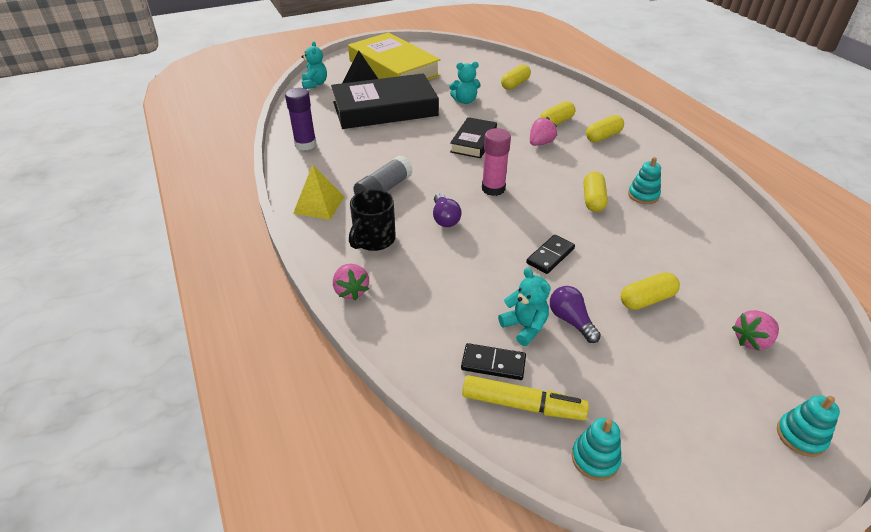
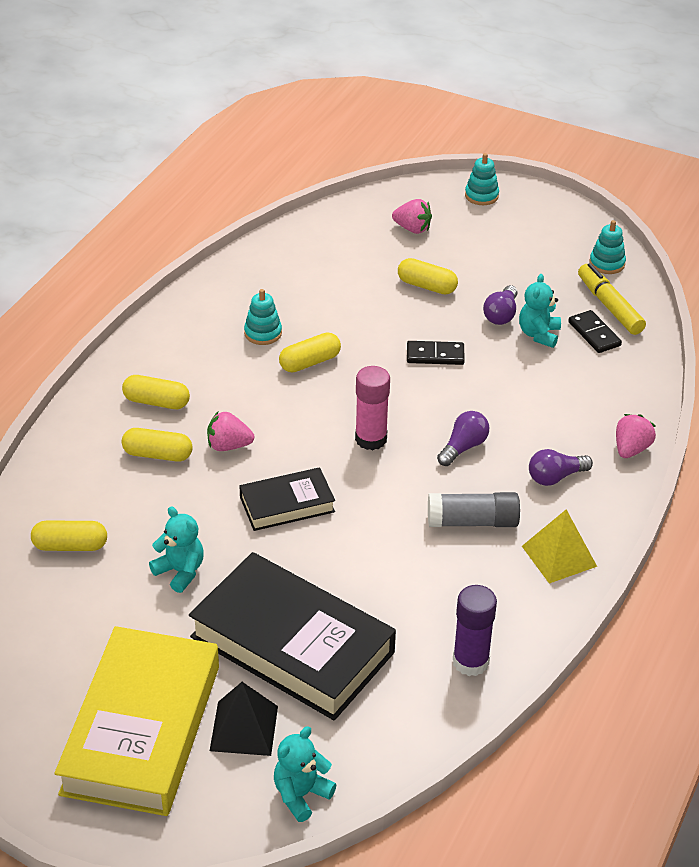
camera: 130 degrees left, 0 degrees up
black mug [349,189,396,251] -> purple light bulb [529,449,593,486]

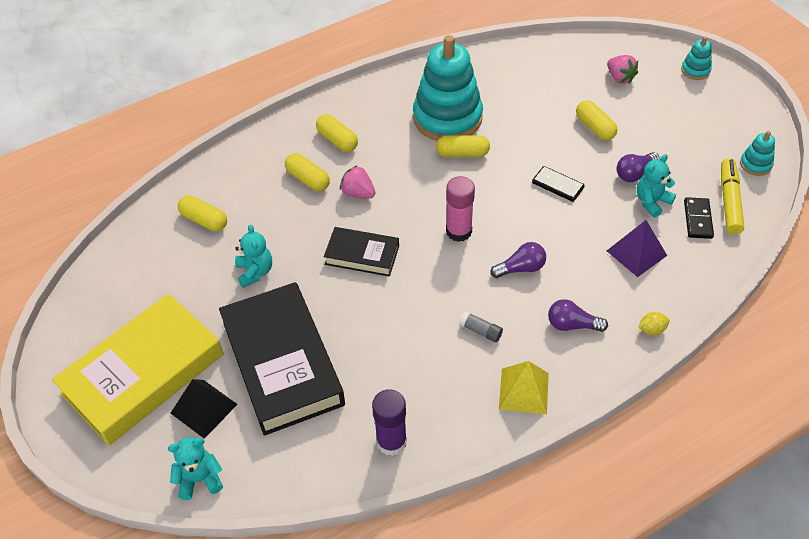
camera: 35 degrees right, 10 degrees up
turquoise stacking toy [244,289,282,345] -> turquoise stacking toy [413,35,483,141], size x2.33
grey glue stick [428,492,520,527] -> grey glue stick [459,311,503,342], size x0.56
pink strawberry [616,414,656,458] -> yellow lemon [638,312,669,335]
none -> purple pyramid [607,220,667,277]

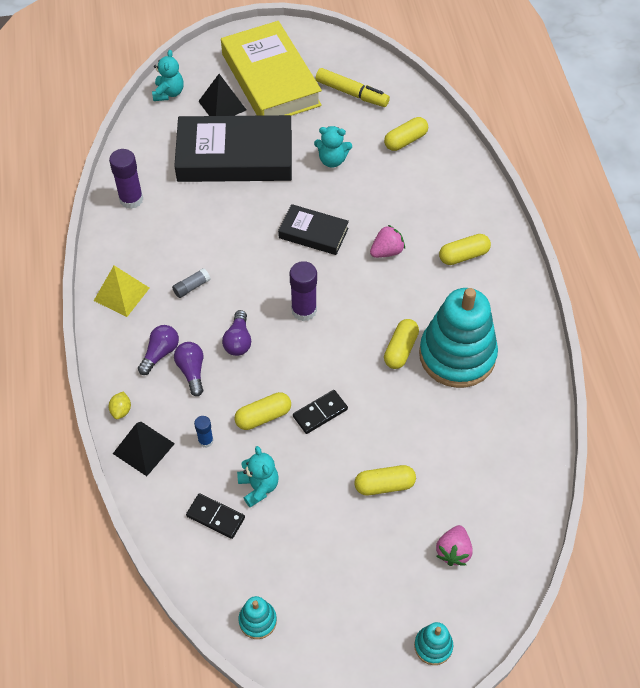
camera: 110 degrees right, 5 degrees up
yellow capsule [285,153,330,191] -> yellow capsule moved to [235,392,291,430]
black book [324,227,399,277] -> black book turned 75 degrees clockwise [278,204,349,255]
pink glue stick [446,176,475,242] -> purple glue stick [290,261,317,321]
pink strawberry [607,55,638,84] -> pink strawberry turned 60 degrees counterclockwise [436,525,473,566]
purple pyramid [607,220,667,277] -> blue glue stick [194,416,214,448]
purple light bulb [617,152,660,182] -> purple light bulb moved to [174,342,203,396]
yellow marker [721,158,744,235] -> yellow marker moved to [315,68,390,107]
none -> black pyramid [113,422,175,476]

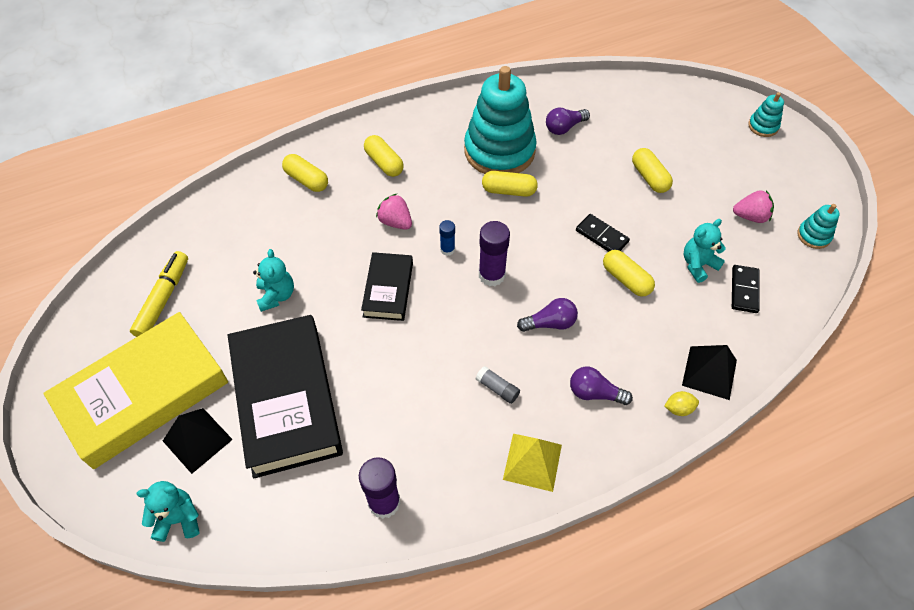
camera: 105 degrees left, 0 degrees up
purple light bulb [174,342,203,396] -> purple light bulb moved to [546,107,590,135]
blue glue stick [194,416,214,448] -> blue glue stick moved to [439,220,455,256]
yellow capsule [384,117,428,151] -> yellow capsule moved to [282,154,328,192]
pink strawberry [436,525,473,566] -> pink strawberry moved to [733,190,774,223]

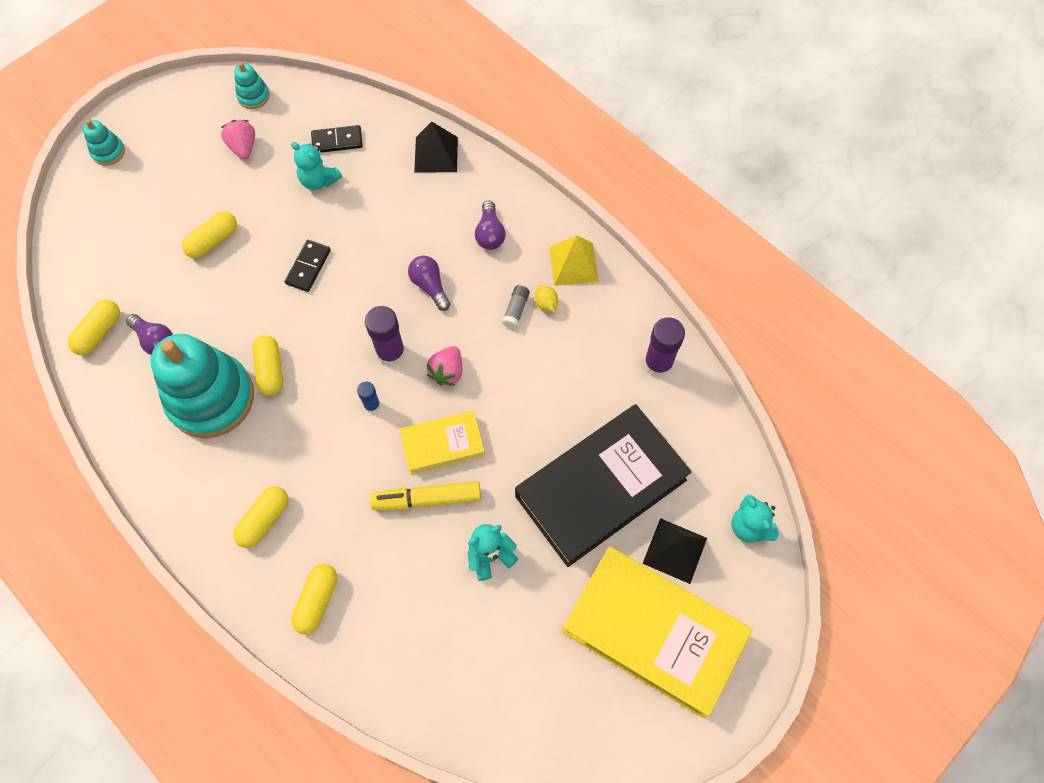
camera: 110 degrees left, 10 degrees up
yellow marker [130,251,188,337] -> yellow marker moved to [370,481,481,510]
black book [361,252,413,321] -> yellow book [400,411,485,475]
pink strawberry [376,194,412,230] -> pink strawberry moved to [426,346,462,386]
yellow capsule [603,250,655,296] -> yellow capsule moved to [68,300,120,355]
yellow lemon [664,391,699,416] -> yellow lemon moved to [535,285,558,312]

